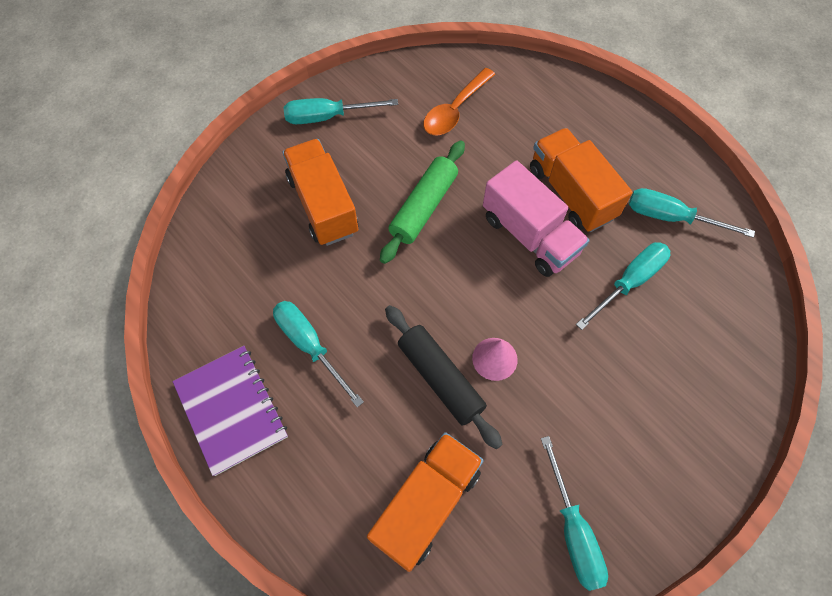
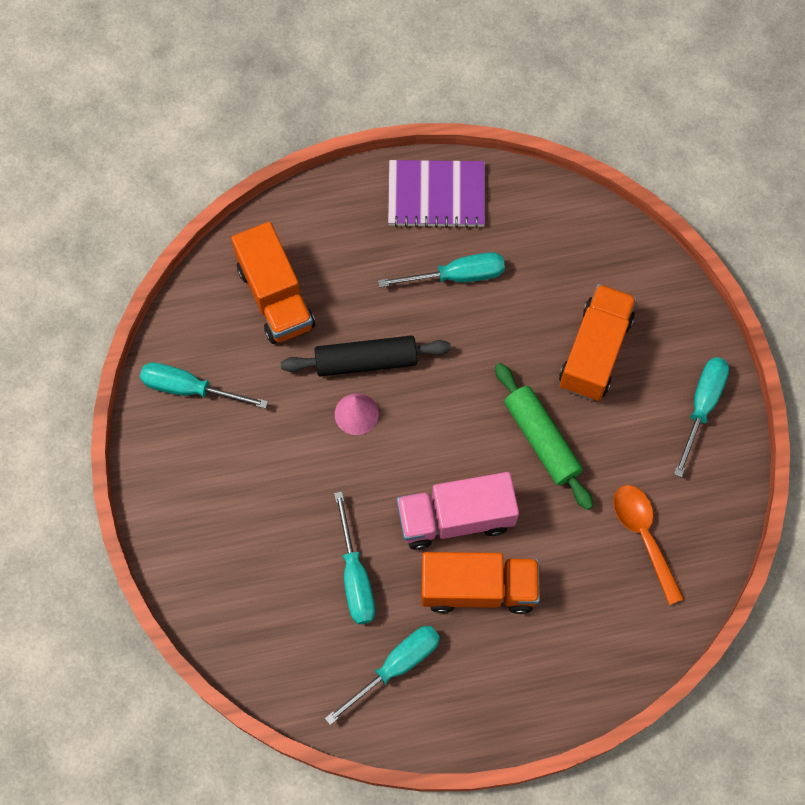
camera: 120 degrees right, 5 degrees up
orange truck [282,139,358,246] -> orange truck turned 75 degrees counterclockwise [559,284,637,401]

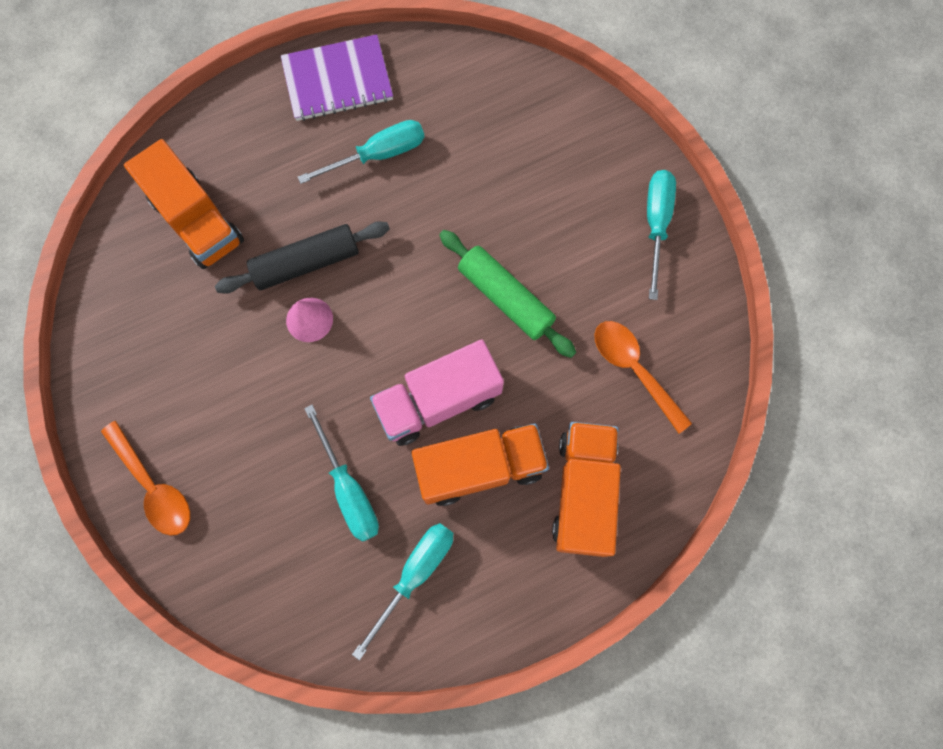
camera: 15 degrees left, 5 degrees up
turquoise screwdriver [140,362,268,409] -> none
orange truck [559,284,637,401] -> orange truck moved to [552,422,621,557]
none -> orange spoon [101,421,190,536]

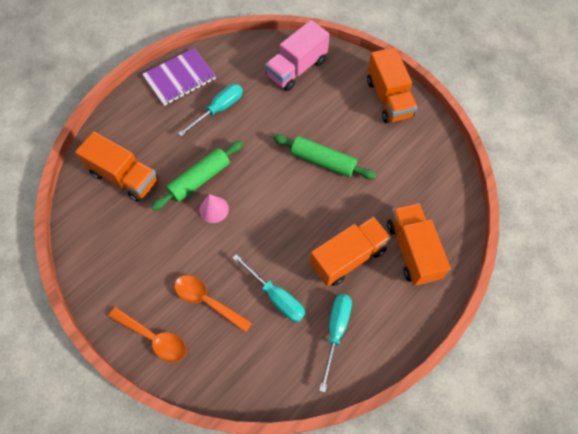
camera: 20 degrees left, 10 degrees down
black rolling pin [215,221,390,294] -> green rolling pin [151,141,243,211]
pink truck [370,339,504,446] -> pink truck moved to [265,20,330,91]
orange spoon [594,321,692,434] -> orange spoon moved to [174,275,252,333]
turquoise screwdriver [647,170,676,300] -> orange truck [367,47,418,123]

